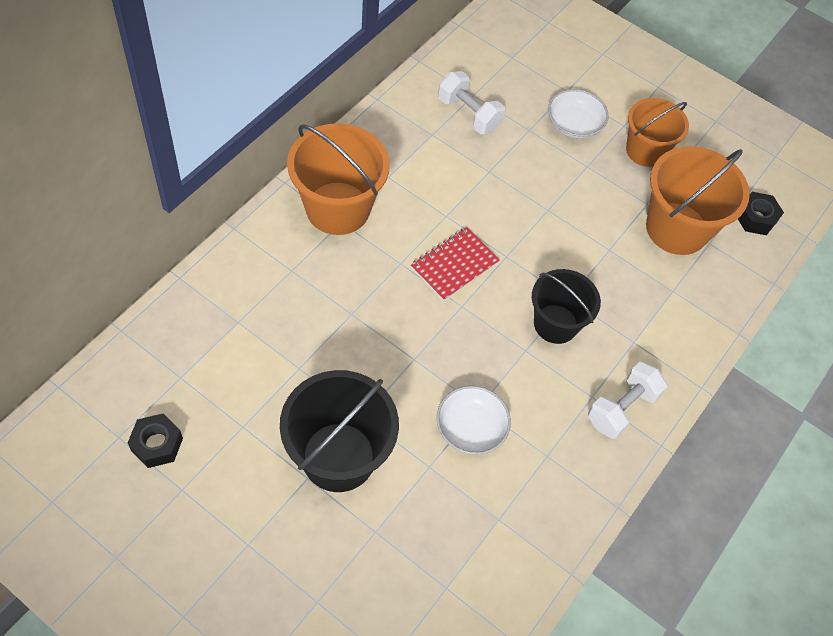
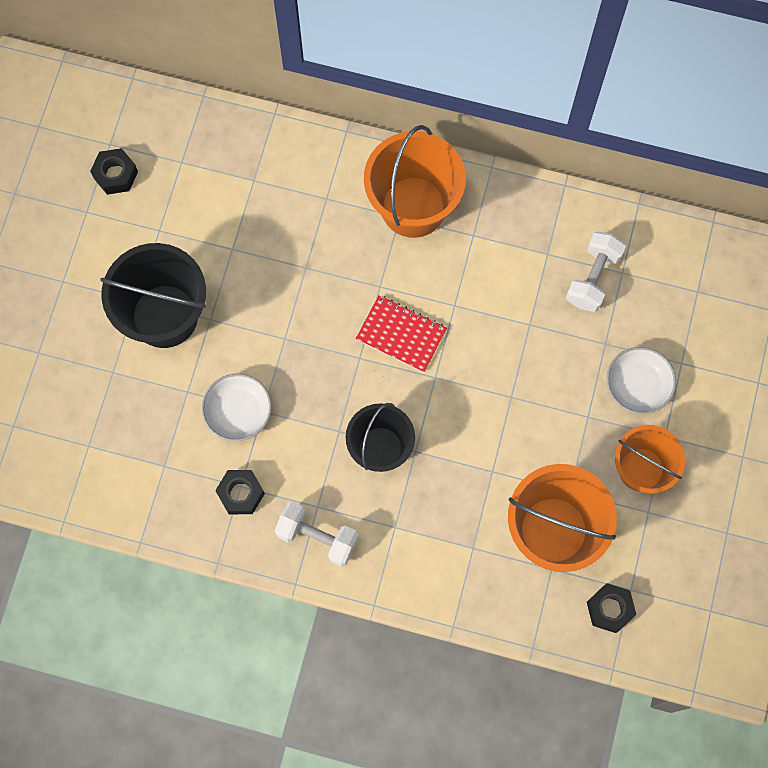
camera: 75 degrees right, 15 degrees up
none -> black nut [215,470,265,514]

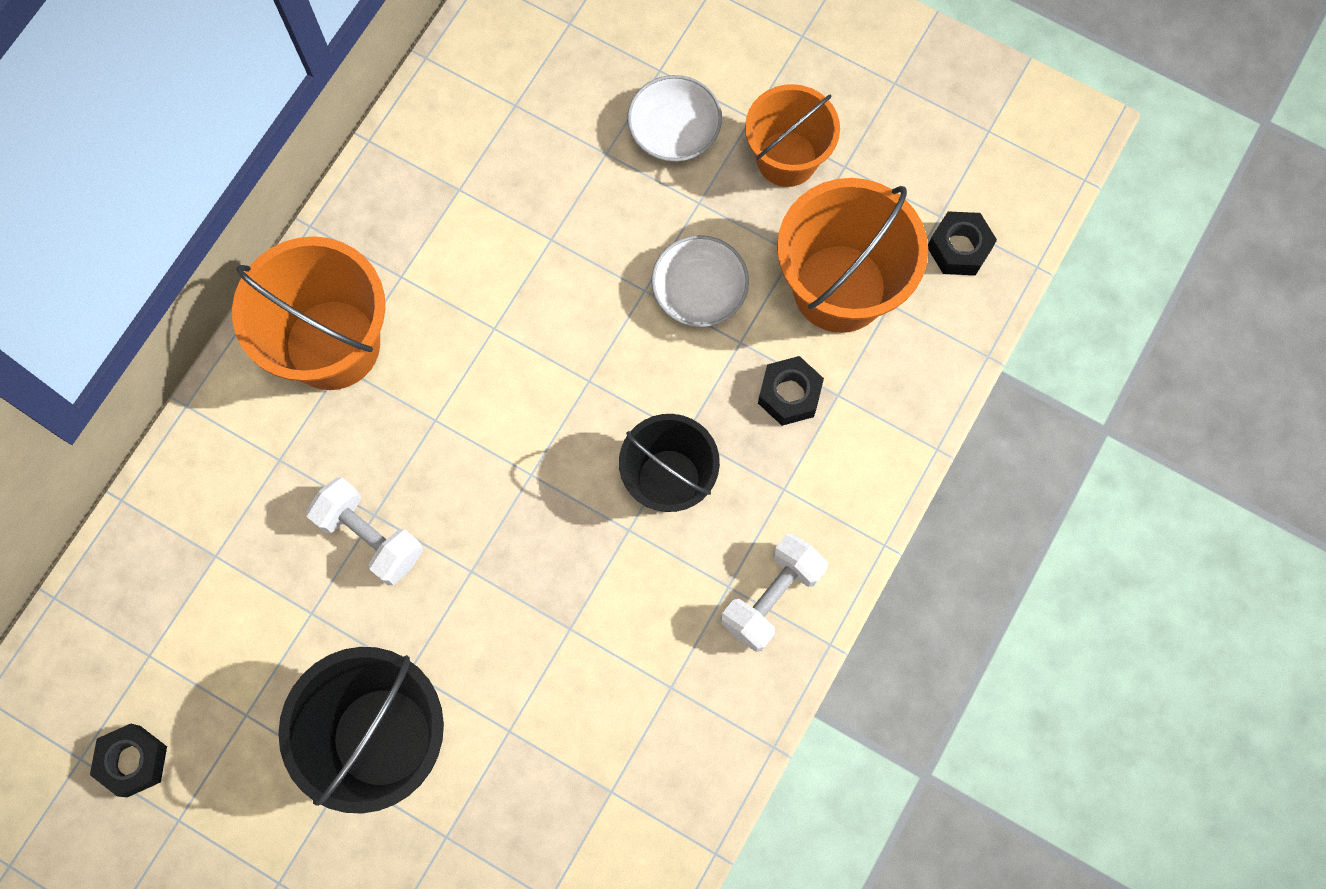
camera: 75 degrees left, 0 degrees up
white bowl [202,374,272,441] -> white bowl moved to [651,235,749,327]
black nut [215,470,265,514] -> black nut moved to [758,356,824,426]
red notebook [356,295,447,373] -> none
white dumbbell [566,231,626,312] -> white dumbbell moved to [306,477,423,585]

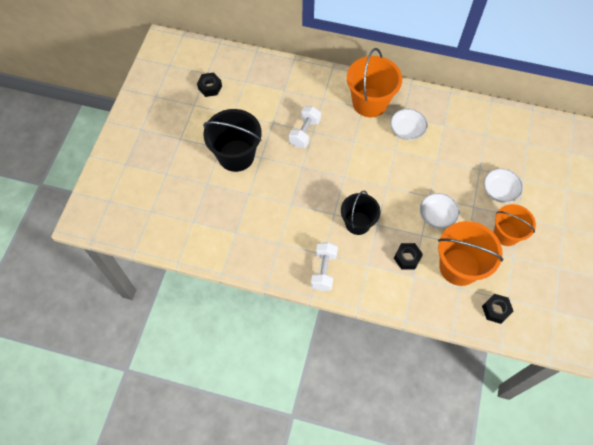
camera: 75 degrees right, 10 degrees down
white dumbbell [721,534,828,652] -> white dumbbell turned 75 degrees clockwise [311,242,338,291]
none -> white bowl [390,109,428,140]

